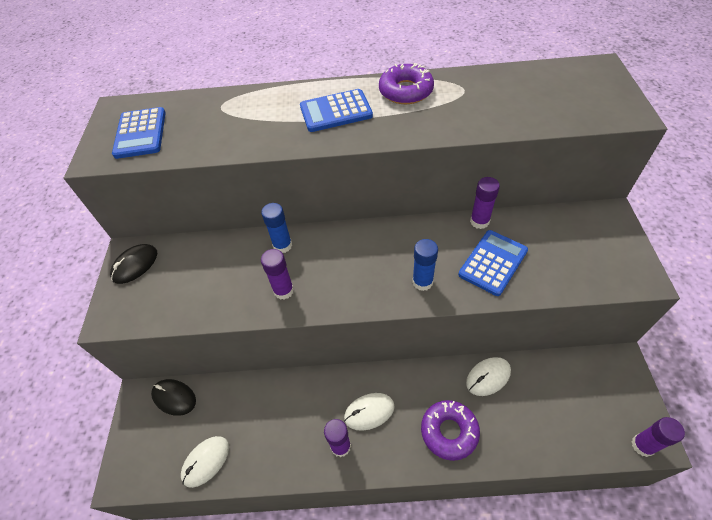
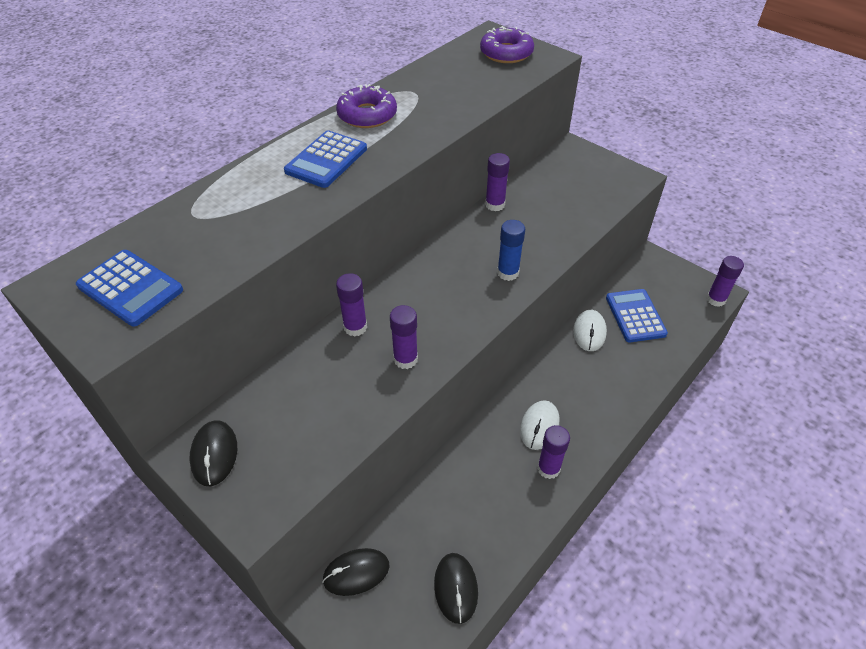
camera: 50 degrees left, 5 degrees down
white mouse [181,436,229,488] -> black mouse [434,553,478,624]
blue glue stick [261,203,292,253] -> purple glue stick [336,273,367,337]
purple donut [421,400,480,461] -> purple donut moved to [480,26,534,63]
blue calculator [458,230,528,296] -> blue calculator moved to [606,289,668,342]

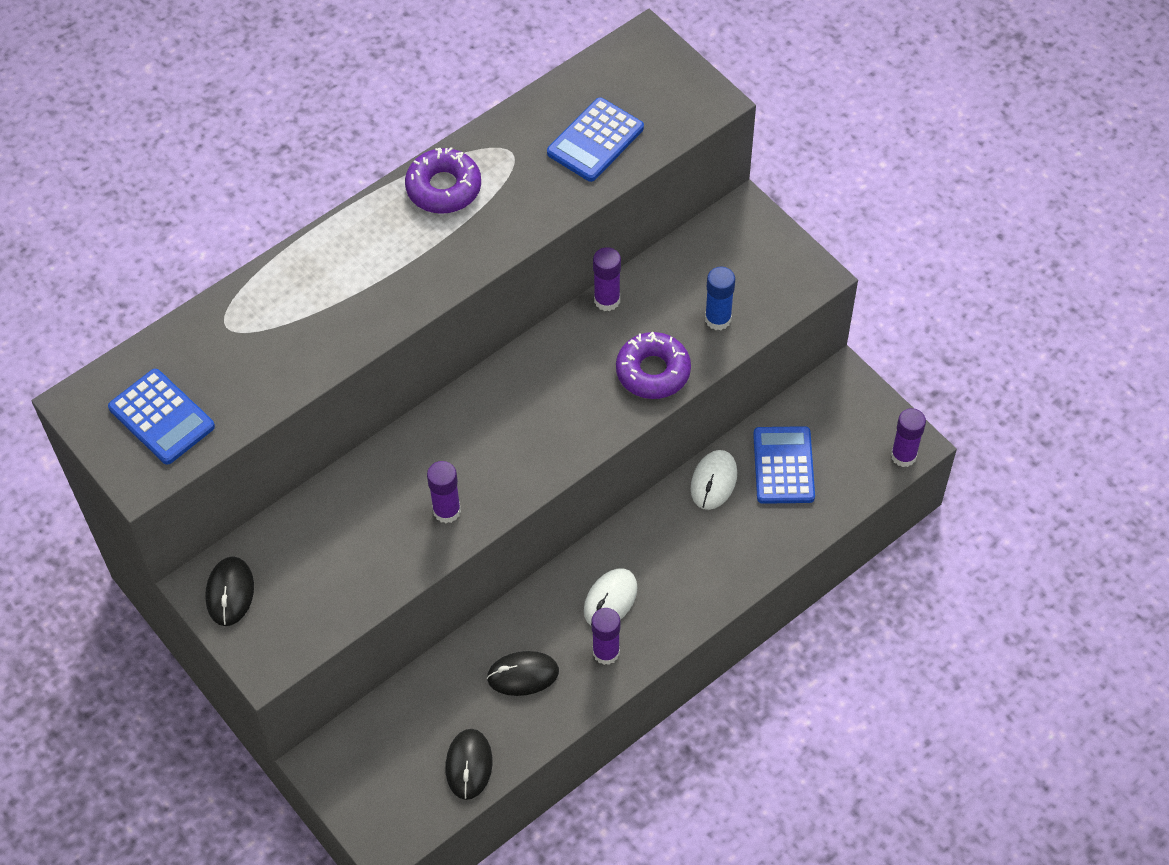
camera: 10 degrees right, 10 degrees up
blue calculator [284,130,367,188] -> blue calculator moved to [547,97,644,182]
black mouse [322,548,389,596] -> black mouse moved to [487,651,559,696]
purple glue stick [336,273,367,337] -> none
purple donut [480,26,534,63] -> purple donut moved to [616,332,691,399]
blue glue stick [497,220,525,281] -> blue glue stick moved to [705,267,735,330]

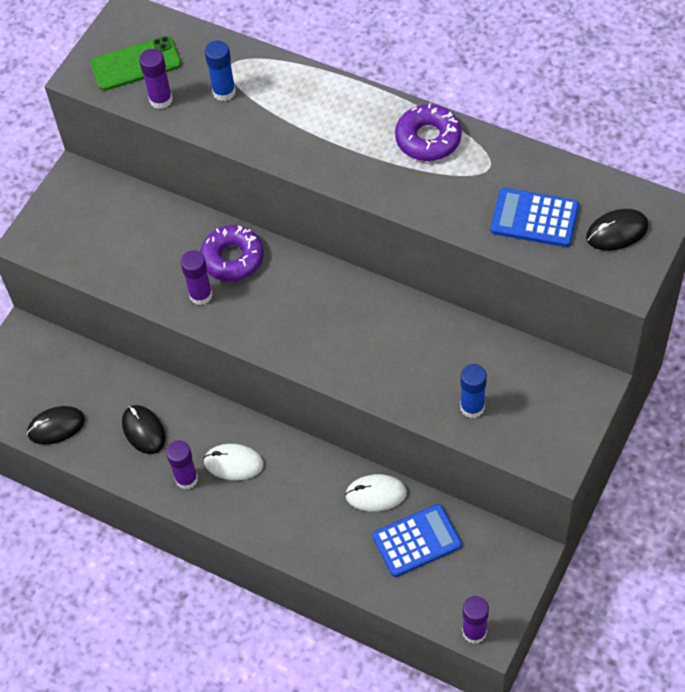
camera: 70 degrees right, 0 degrees up
blue calculator [108,369,215,465] -> green phone [90,36,181,91]
black mouse [205,556,254,626] -> black mouse moved to [586,209,649,251]
purple glue stick [593,247,621,311] -> purple glue stick moved to [139,49,172,109]
purple donut [616,332,691,399] -> purple donut moved to [200,225,264,281]
none -> blue glue stick [205,41,236,101]

